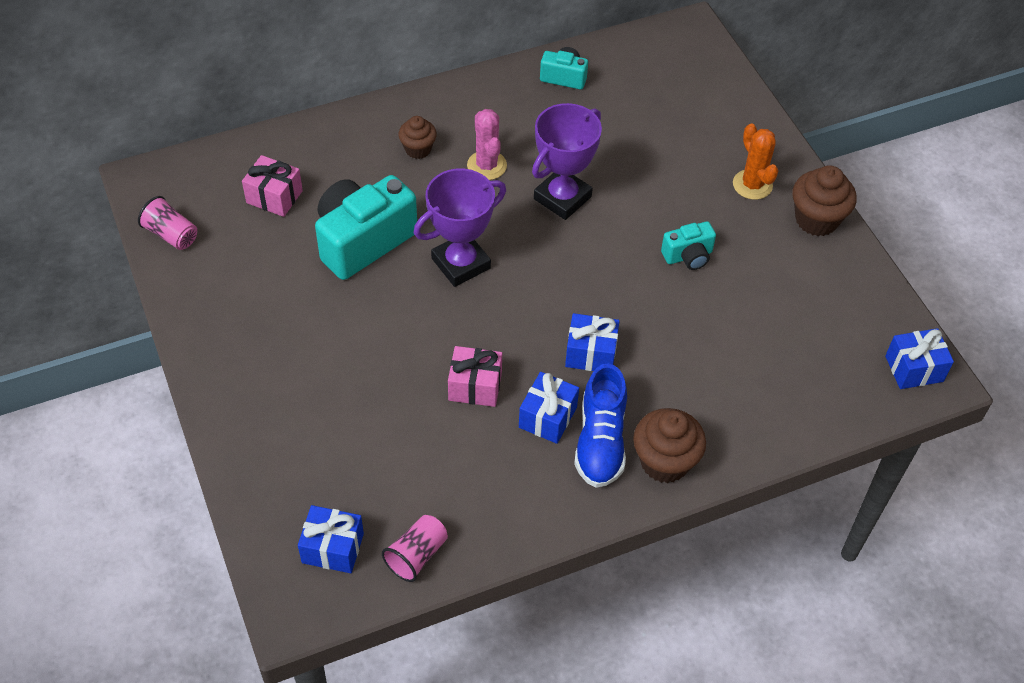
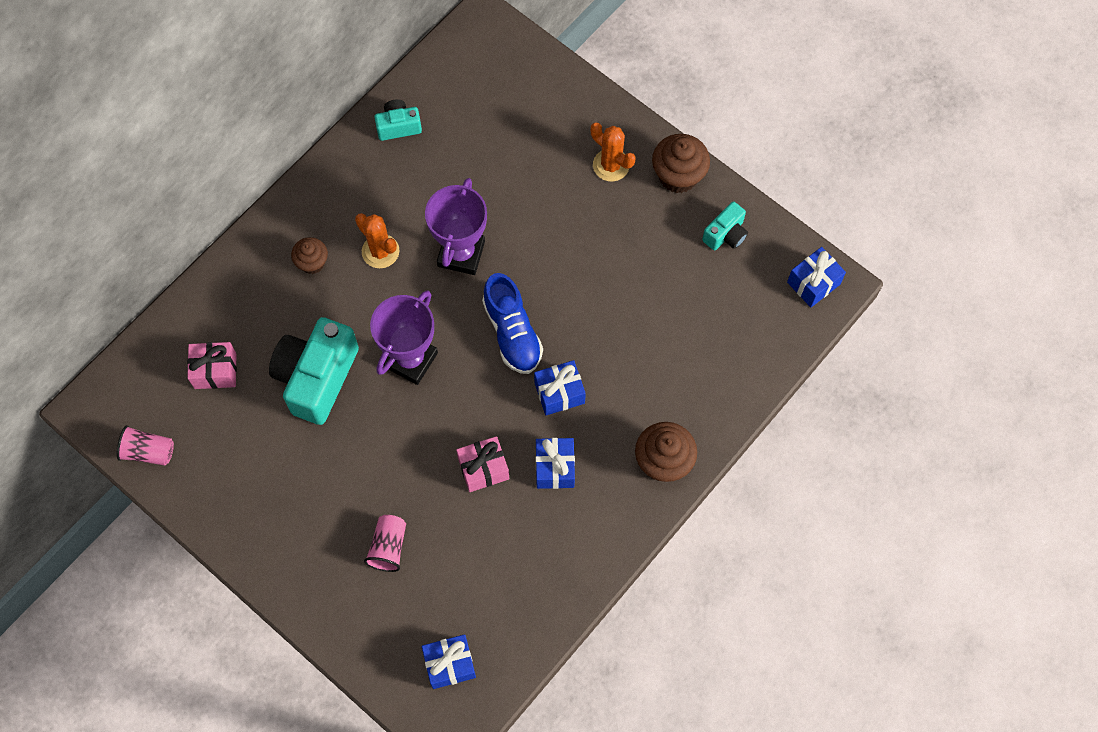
camera: 25 degrees left, 15 degrees up
pink cup [382,515,448,582] -> pink cup moved to [364,515,406,572]
pink cactus [467,109,507,180] -> orange cactus [355,213,399,268]
blue shoe [574,363,627,488] -> blue shoe moved to [482,273,543,374]
turquoise camera [661,221,716,270] -> turquoise camera moved to [702,201,748,250]

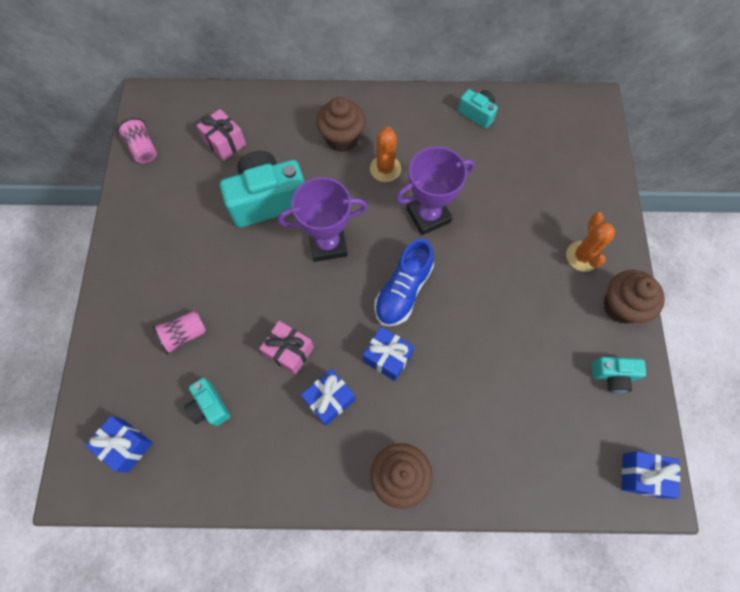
camera: 50 degrees right, 0 degrees up
brown cupcake [291,237,328,274] -> brown cupcake [316,97,366,152], size x1.61
none -> turquoise camera [184,378,230,426]

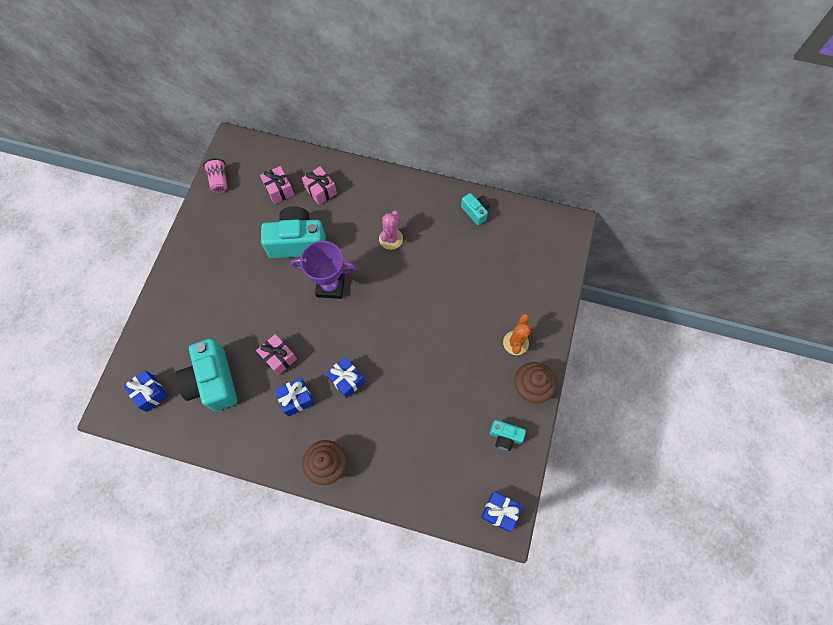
camera: 15 degrees right, 0 degrees up
pink cup [153,311,206,355] -> none
turquoise camera [184,378,230,426] -> turquoise camera [175,338,237,411], size x1.98
brown cupcake [316,97,366,152] -> none
orange cactus [370,127,401,182] -> pink cactus [379,210,403,250]
blue shoe [374,239,434,326] -> none
purple trophy [396,146,475,235] -> none
none -> pink gift [302,166,337,205]

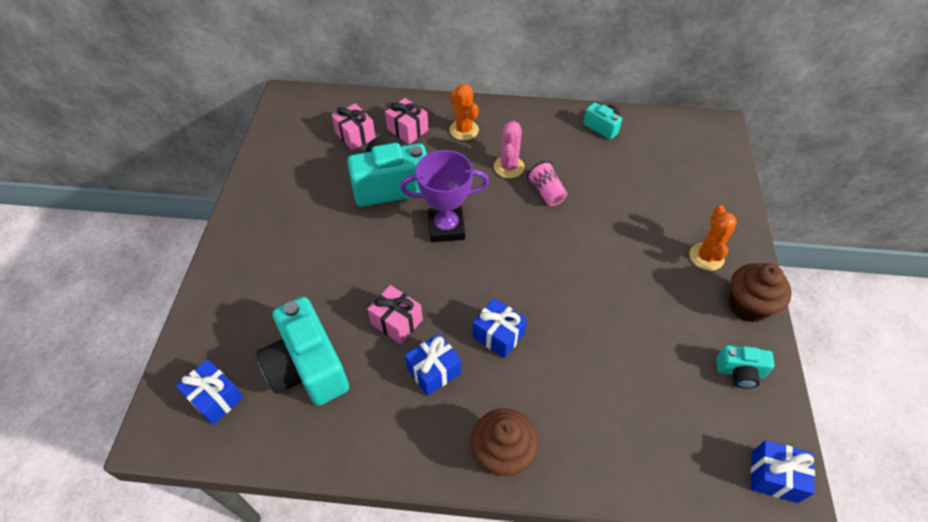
camera: 10 degrees left, 15 degrees down
pink cup [203,158,227,193] -> pink cup moved to [527,161,567,206]
none -> orange cactus [449,84,479,140]

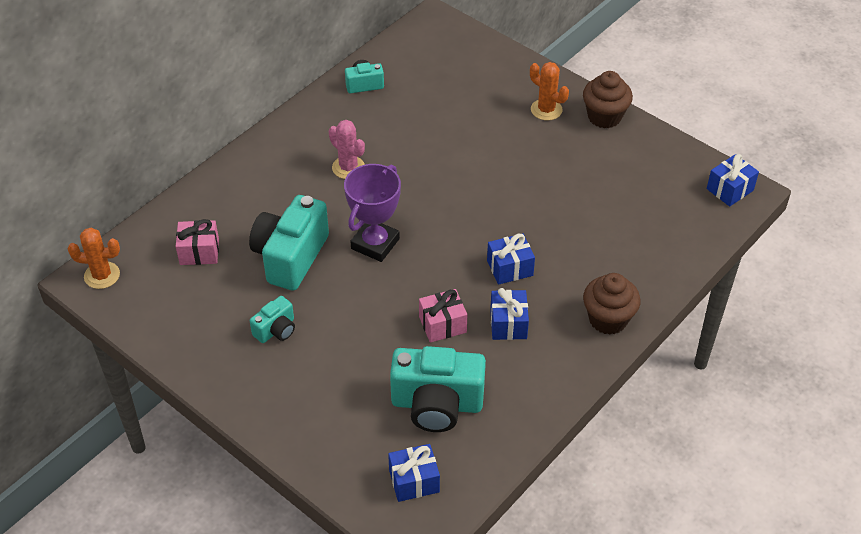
camera: 55 degrees left, 5 degrees down
pink gift [385,98,429,144] -> none
orange cactus [449,84,479,140] -> orange cactus moved to [68,228,120,289]
pink cup [527,161,567,206] -> none
turquoise camera [716,345,774,389] -> turquoise camera moved to [250,296,295,343]

